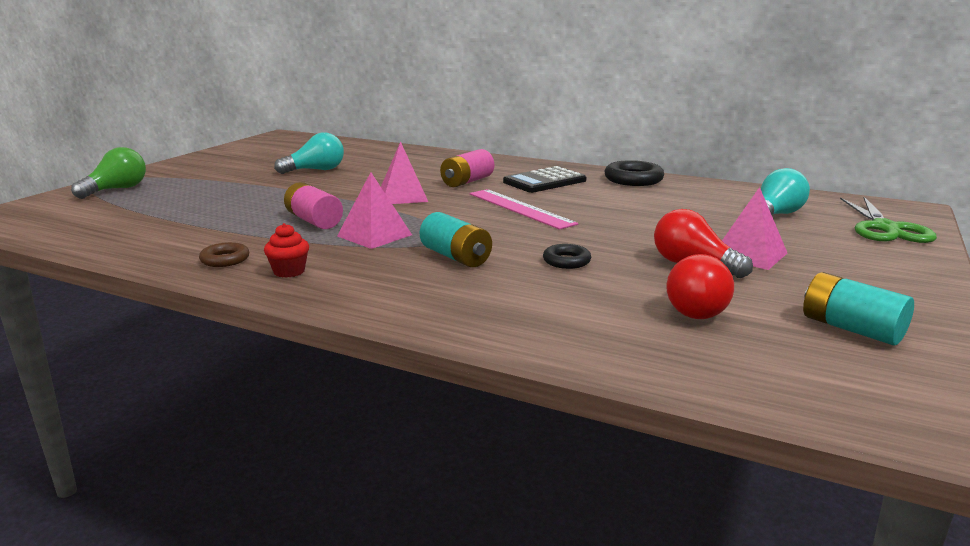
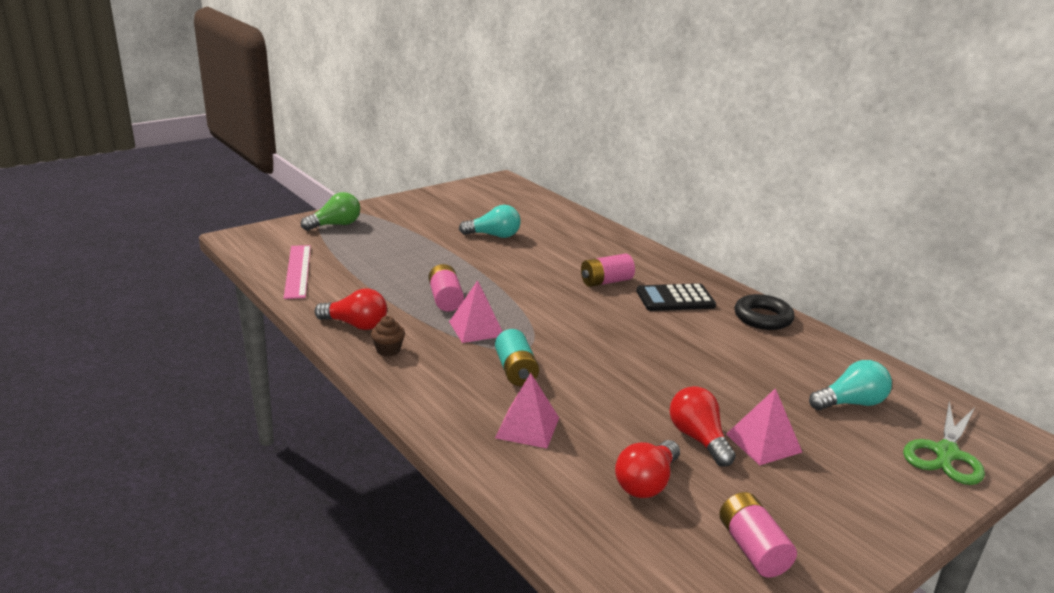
camera: 25 degrees right, 5 degrees up
brown ring [199,242,249,267] -> red light bulb [315,288,387,330]
red cupcake [264,223,309,278] -> brown cupcake [371,316,405,356]
pink pyramid [381,141,428,204] -> pink pyramid moved to [495,373,559,448]
pink ruler [470,189,578,230] -> pink ruler moved to [284,245,311,299]
black ring [543,244,591,269] -> none
turquoise battery [803,272,914,345] -> pink battery [719,492,797,577]

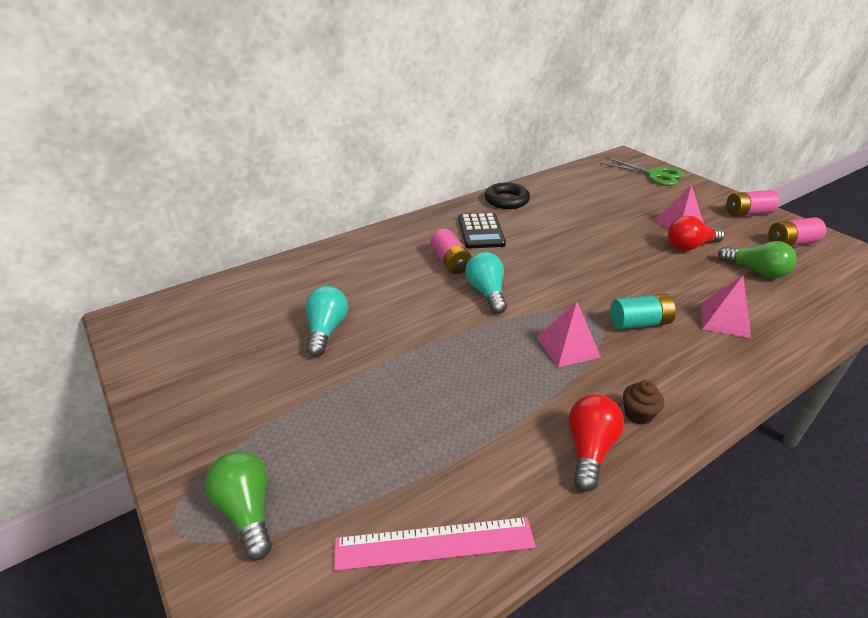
camera: 85 degrees left, 10 degrees up
pink battery [429,264,464,312] -> pink battery moved to [726,190,779,216]
red light bulb [615,440,680,498] -> green light bulb [718,241,797,279]
turquoise light bulb [809,360,892,410] -> turquoise light bulb moved to [465,252,507,314]

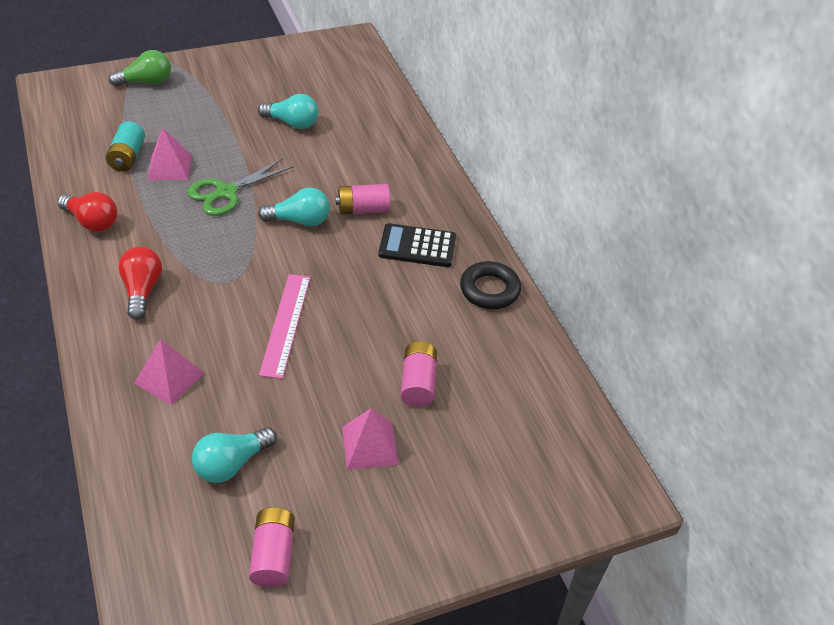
camera: 100 degrees right, 10 degrees up
pink ruler [334,517,536,571] -> pink ruler moved to [259,274,310,379]
pink pyramid [537,301,601,367] -> pink pyramid moved to [147,128,192,180]
green scissors [600,157,684,186] -> green scissors moved to [187,158,294,216]
turquoise battery [610,294,676,330] -> turquoise battery moved to [106,121,145,172]
brown cupcake [623,380,664,425] -> none
red light bulb [668,216,725,251] -> red light bulb moved to [118,247,162,320]
green light bulb [718,241,797,279] -> turquoise light bulb [192,427,277,483]
pink battery [726,190,779,216] -> pink battery moved to [401,341,437,407]

